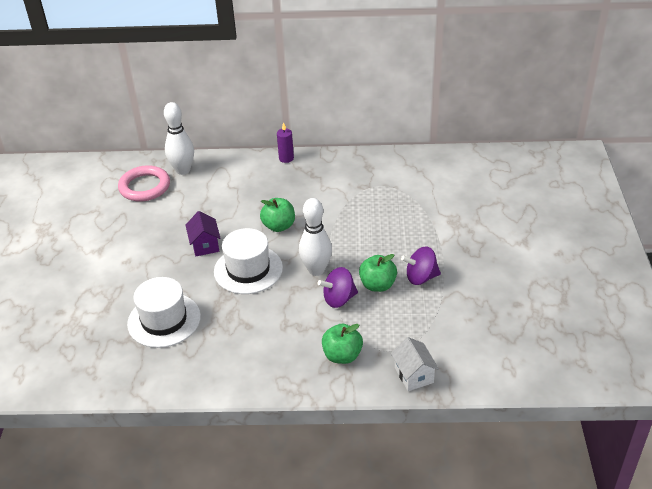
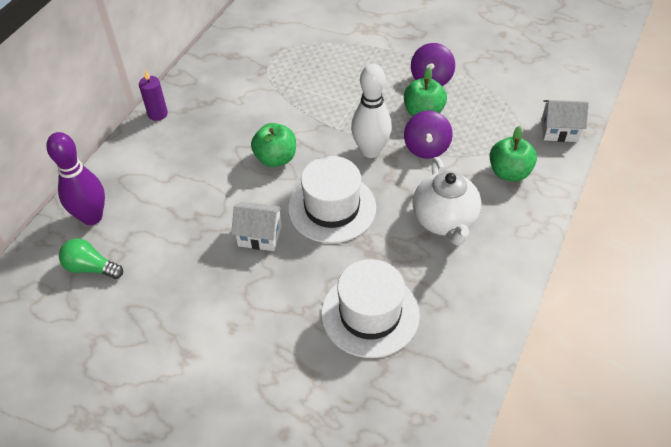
camera: 65 degrees left, 10 degrees up
pink ring [118,165,170,202] -> green light bulb [59,238,123,279]
white bowling pin [164,102,194,175] -> purple bowling pin [46,132,105,225]
purple house [186,211,221,256] -> white house [231,202,283,251]
none -> white teapot [413,157,481,245]

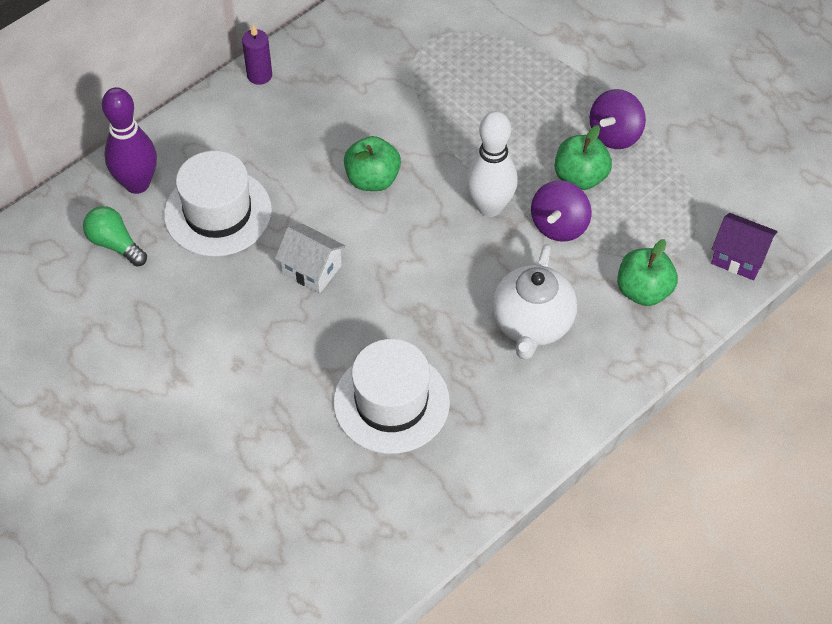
camera: 20 degrees right, 5 degrees up
white hat [288,156,376,243] -> white hat moved to [164,151,272,257]
white house [541,100,589,142] -> purple house [711,213,778,280]

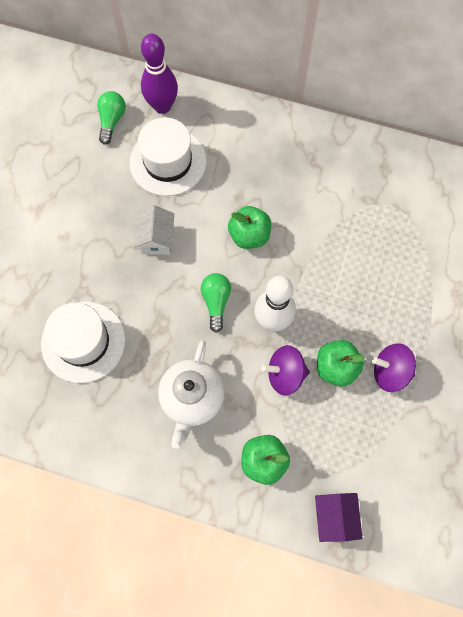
camera: 60 degrees right, 15 degrees up
purple candle [242,24,272,85] -> none
white teapot [492,244,577,360] -> white teapot turned 60 degrees counterclockwise [158,341,225,449]
none -> green light bulb [201,273,231,333]

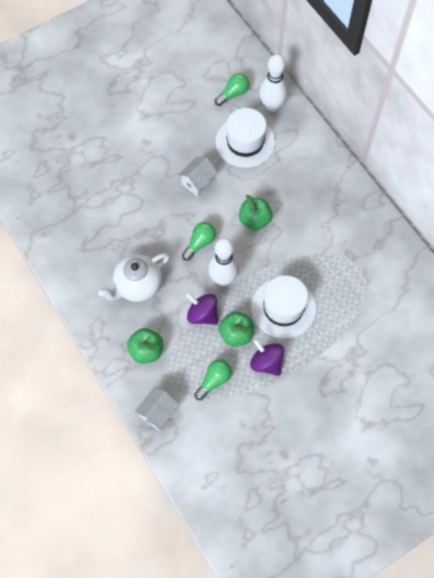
camera: 40 degrees right, 5 degrees down
white hat [41,302,126,383] -> white hat moved to [251,275,316,339]
purple bowling pin [141,34,178,114] -> white bowling pin [259,54,288,112]
purple house [315,493,363,542] -> white house [135,387,179,431]
none -> green light bulb [194,359,232,400]

